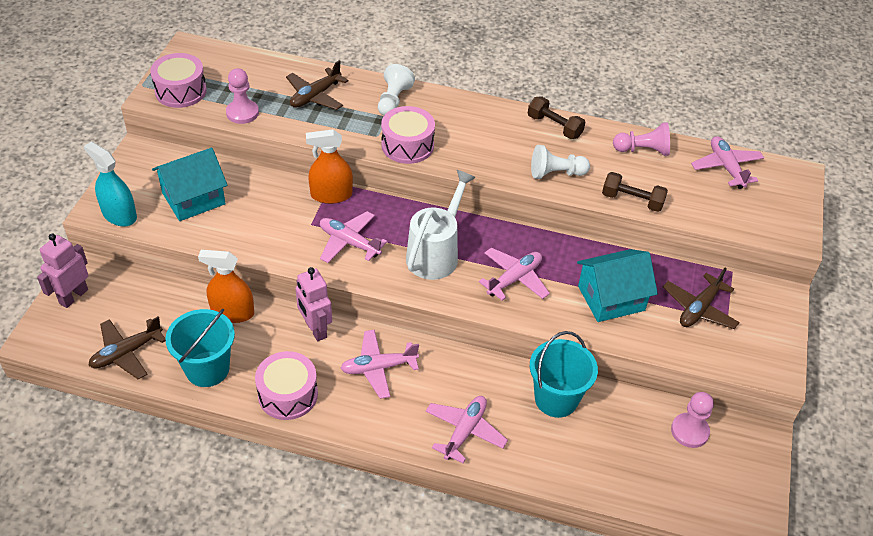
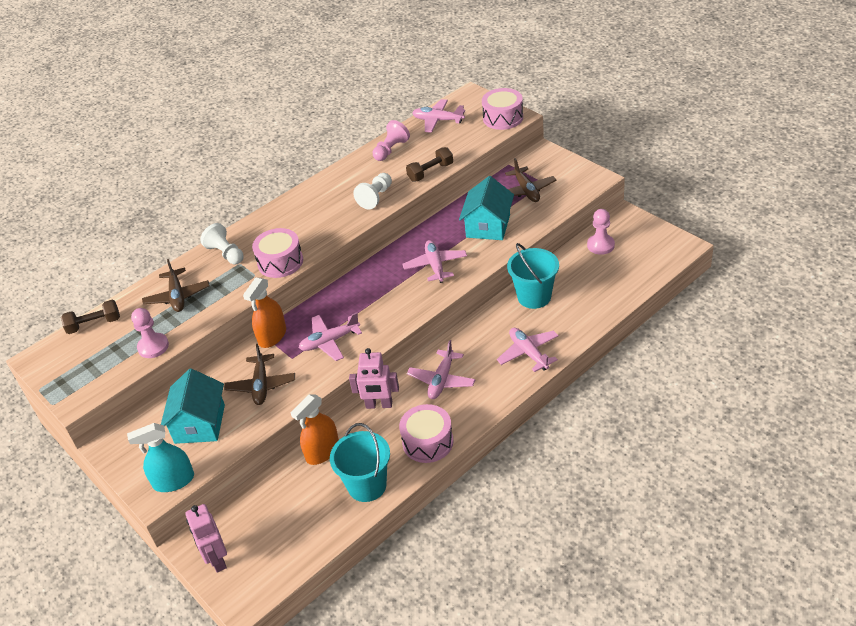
camera: 50 degrees left, 5 degrees down
brown plane [88,316,166,379] -> brown plane moved to [224,344,295,405]
pink drum [150,53,207,108] -> pink drum moved to [482,88,523,130]
white watering can [406,170,476,280] -> none
brown dumbbell [528,97,585,139] -> brown dumbbell moved to [61,300,120,334]

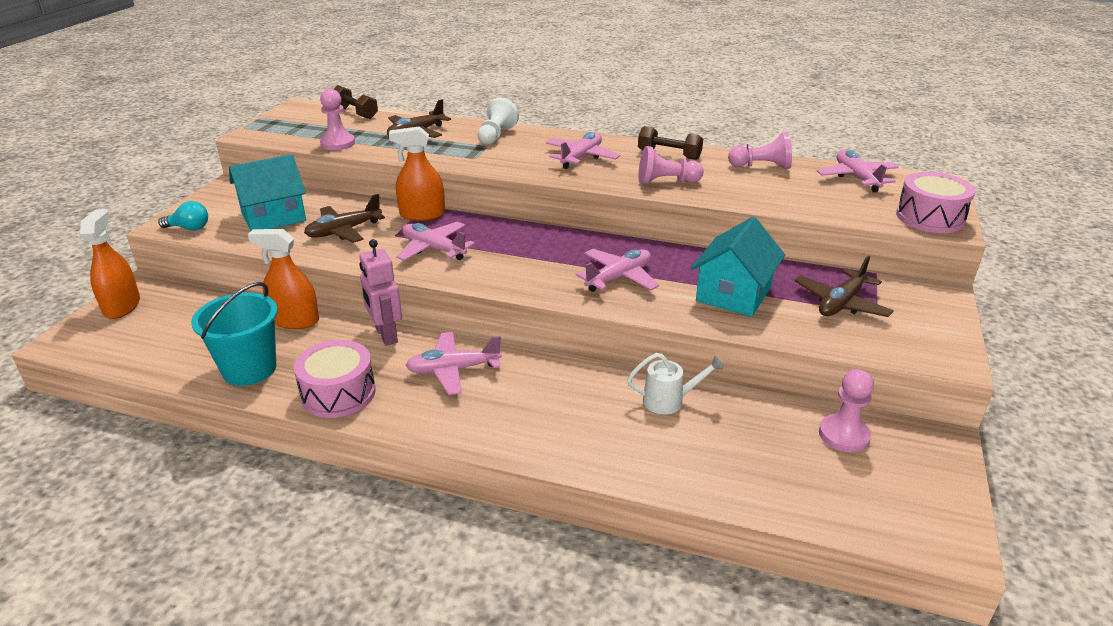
camera: 55 degrees right, 10 degrees down
turquoise spray bottle [127,423,194,492] -> turquoise light bulb [158,201,208,230]
pink robot [186,504,227,573] -> orange spray bottle [80,209,140,319]
pink drum [252,228,303,278] -> none
white pawn [353,173,392,209] -> pink pawn [638,146,704,184]
brown dumbbell [406,147,453,181] -> brown dumbbell moved to [638,126,703,160]
turquoise house [459,176,514,240] -> turquoise house turned 45 degrees counterclockwise [691,217,785,317]
pink plane [497,328,559,372] -> pink plane moved to [546,132,620,169]
turquoise bucket [507,243,559,309] -> white watering can [627,353,724,415]

